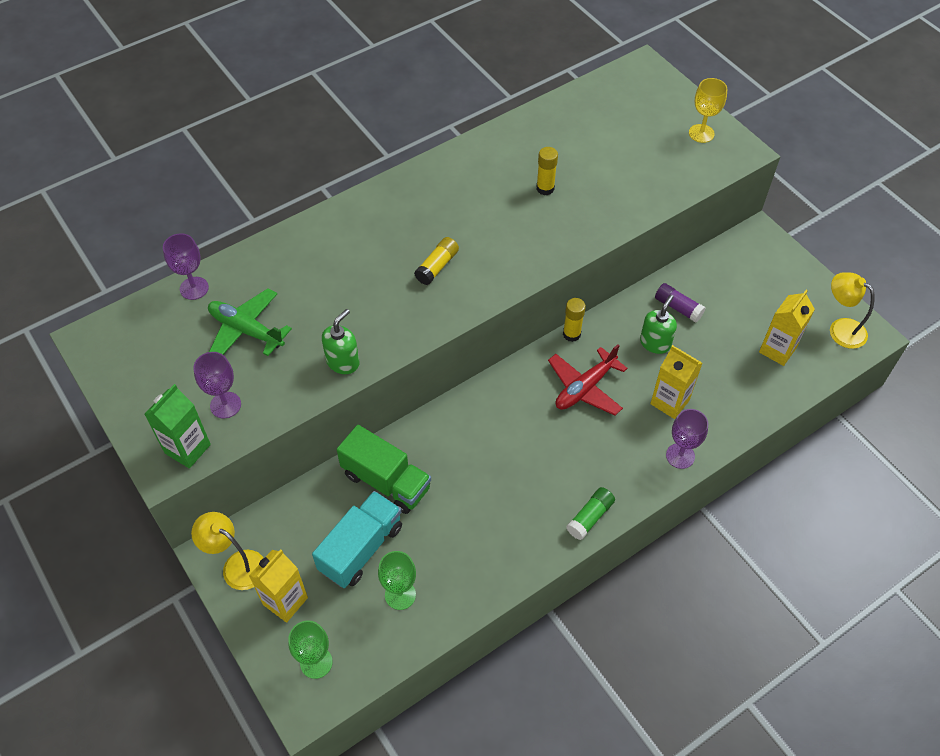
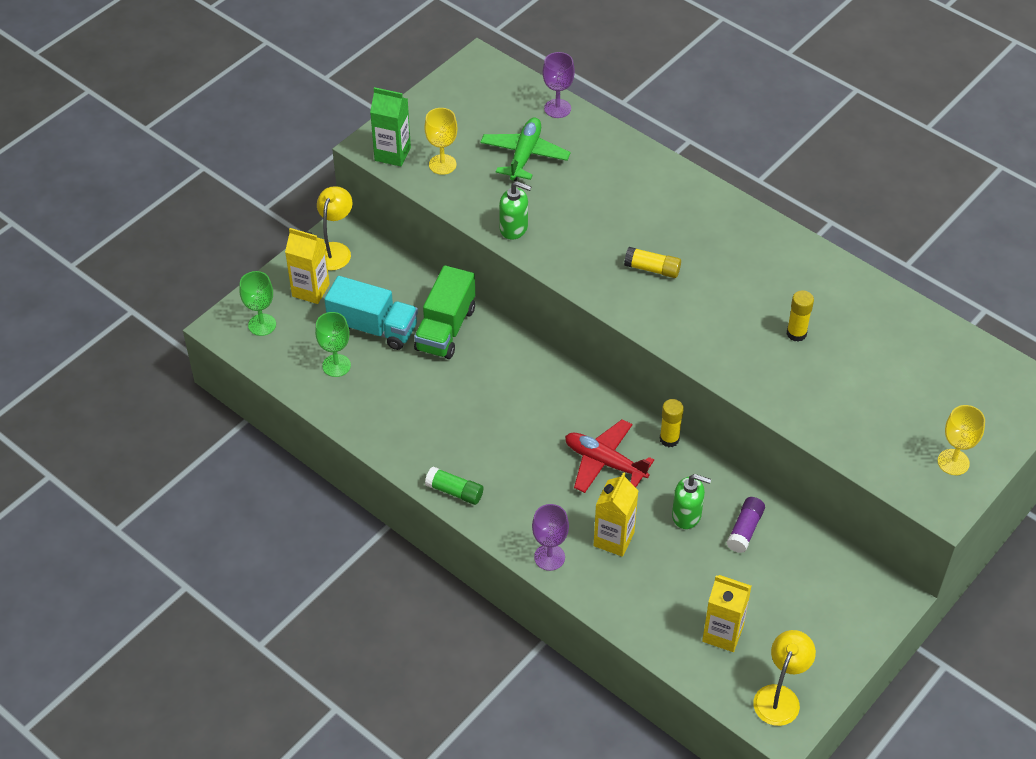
camera: 75 degrees right, 5 degrees down
purple goblet [193,352,241,418] -> yellow goblet [425,108,457,175]

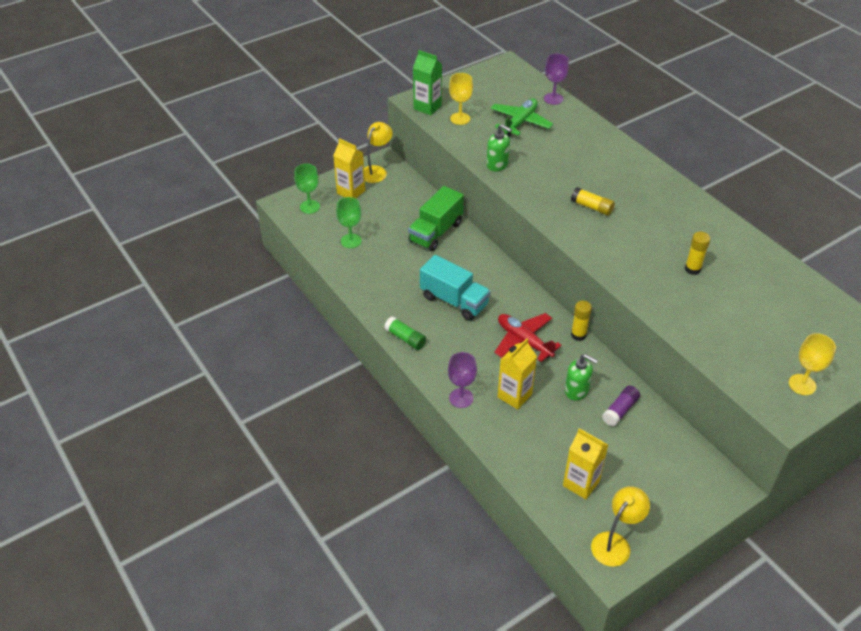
camera: 15 degrees right, 5 degrees down
turquoise truck [324,276,418,350] -> turquoise truck moved to [420,255,491,321]

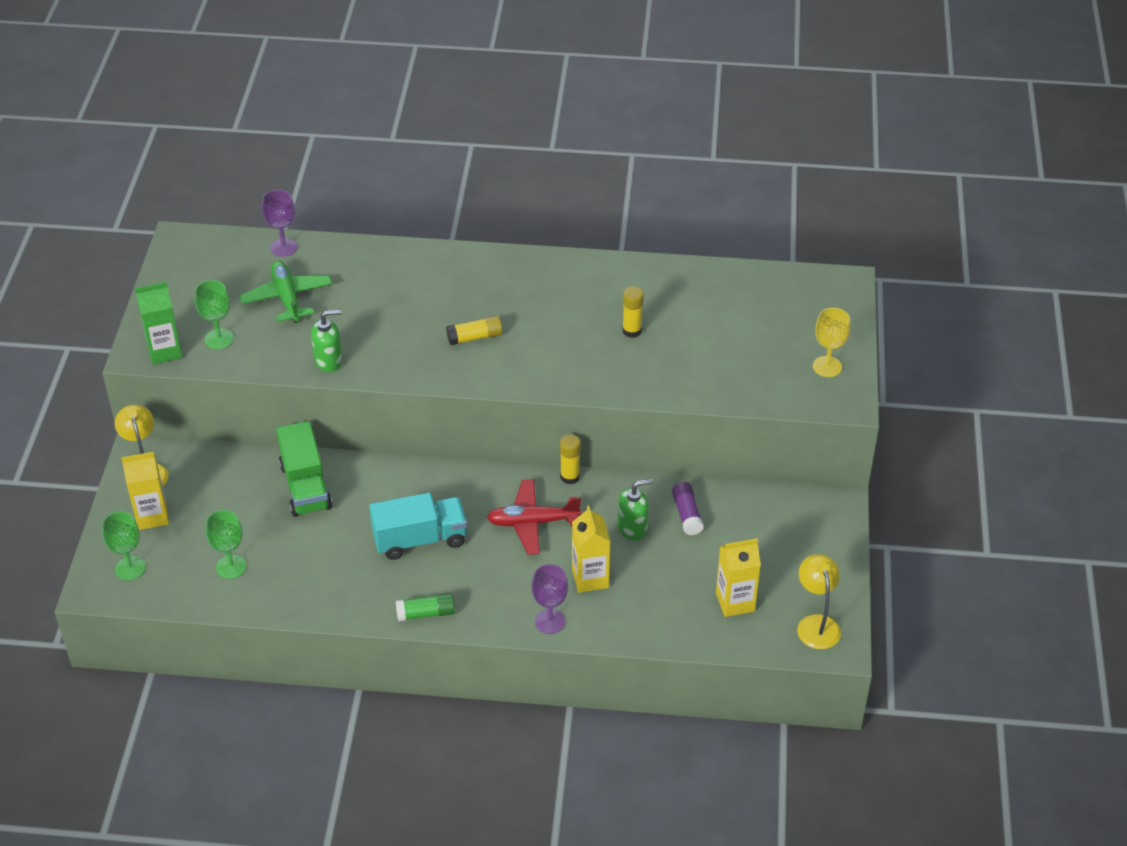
camera: 50 degrees left, 0 degrees up
yellow goblet [449,73,473,125] -> green goblet [195,280,234,349]

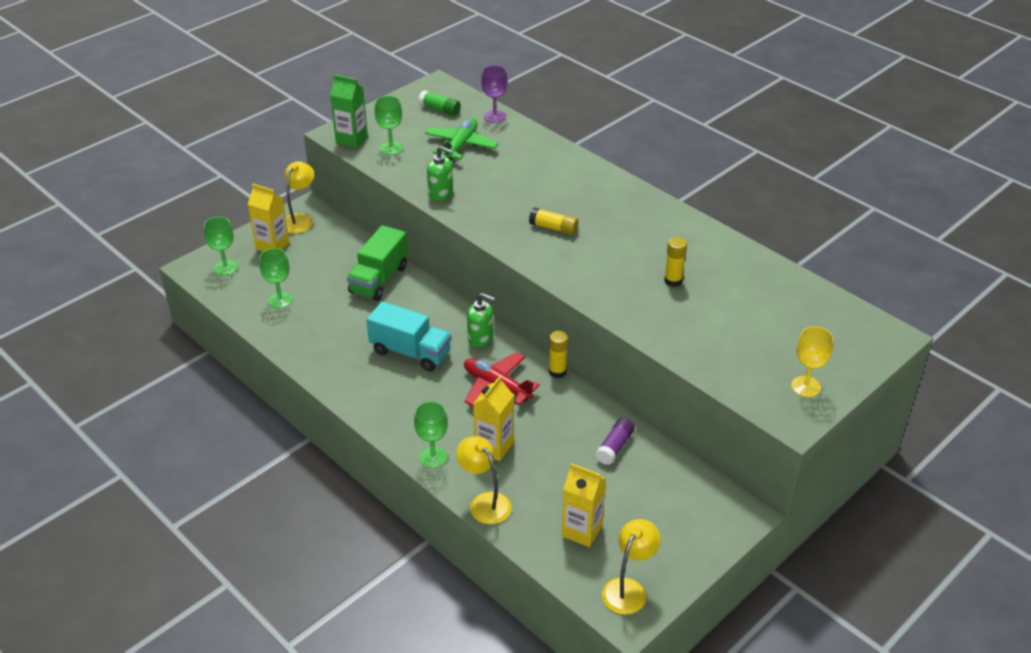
camera: 40 degrees right, 5 degrees down
green glue stick [396,593,455,621] -> green glue stick moved to [418,91,461,116]
purple goblet [531,564,568,634] -> green goblet [414,401,448,468]
green soap dispenser [618,479,653,540] -> green soap dispenser moved to [467,293,495,347]
none -> yellow lamp [456,436,511,524]

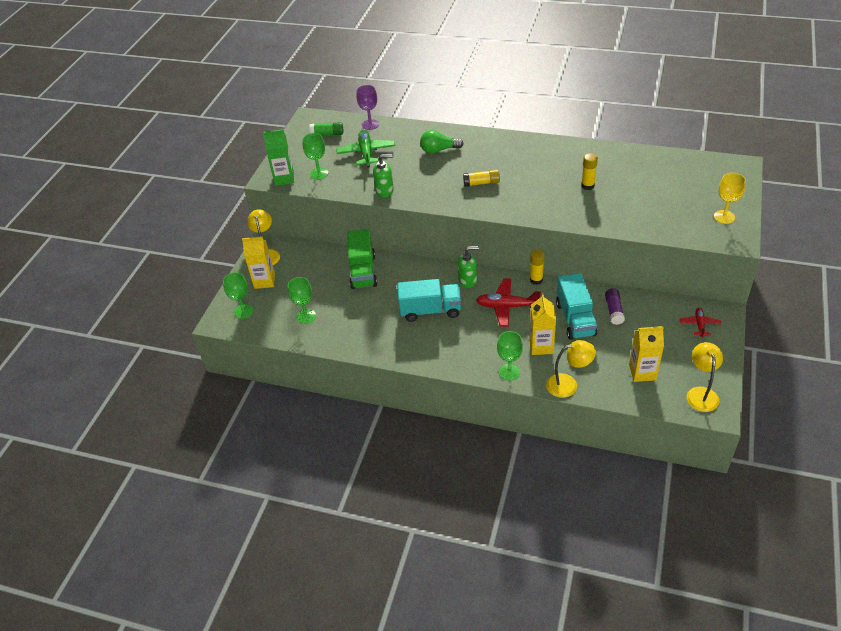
camera: 25 degrees left, 5 degrees up
yellow lamp [456,436,511,524] -> yellow lamp turned 150 degrees clockwise [546,340,596,398]
none -> green light bulb [420,130,464,154]
none -> turquoise truck [556,273,597,340]
none -> red plane [680,308,721,337]

